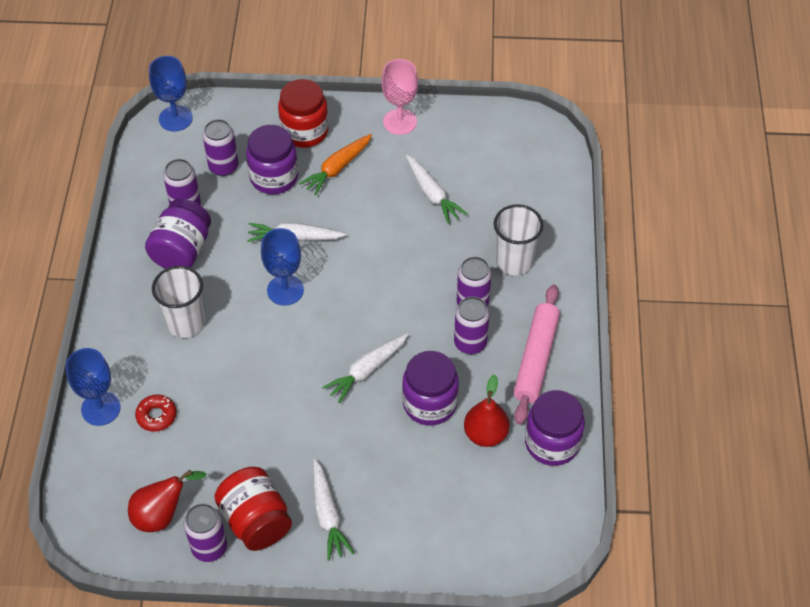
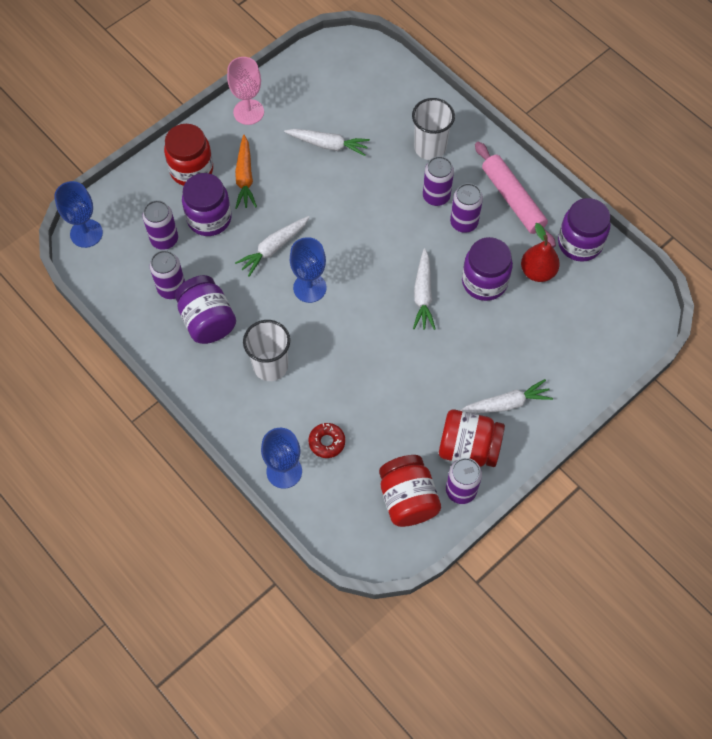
camera: 45 degrees left, 10 degrees up
red pear [128,470,206,532] -> red jar [379,455,441,527]
white carrot [313,459,354,561] -> white carrot turned 45 degrees counterclockwise [460,379,553,413]

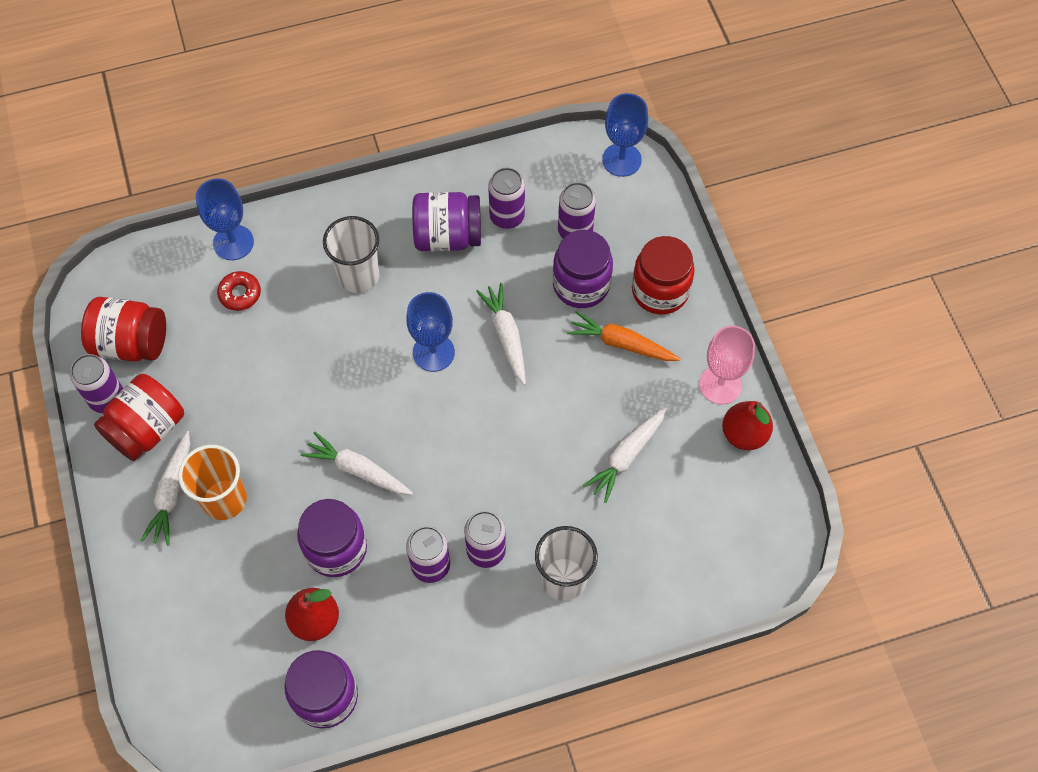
camera: 115 degrees right, 0 degrees up
pink rolling pin [475,142,556,248] -> none
none -> orange cup [178,445,247,520]
none -> red pear [722,401,773,450]

